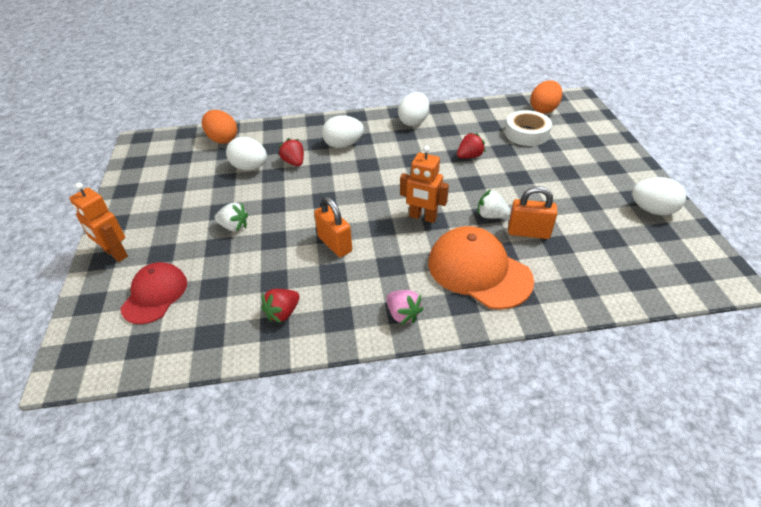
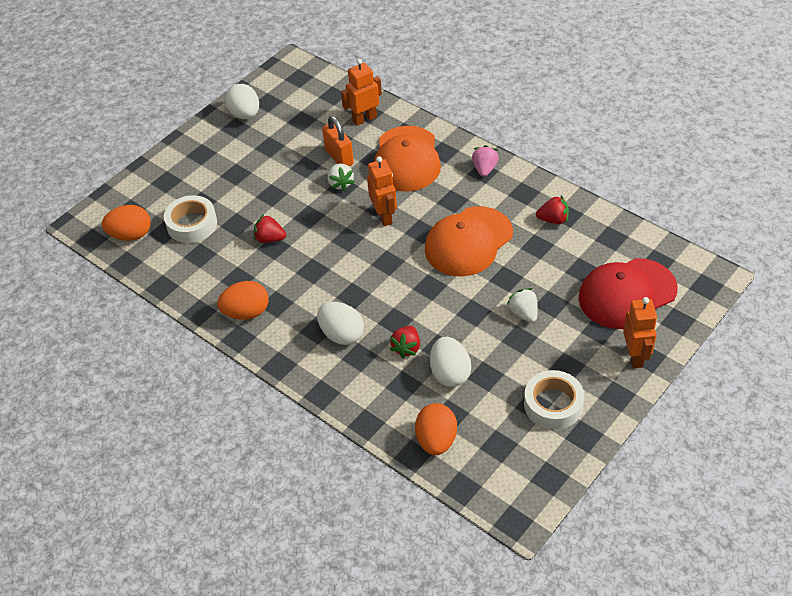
camera: 130 degrees left, 5 degrees up
red cap [121,262,187,324] -> red cap [579,258,677,329], size x1.53
orange padlock [314,197,352,257] -> orange cap [425,206,513,276]
white egg [398,92,429,126] -> orange egg [217,281,269,320]
none -> orange robot [341,59,382,126]
none -> white tape [524,370,584,430]

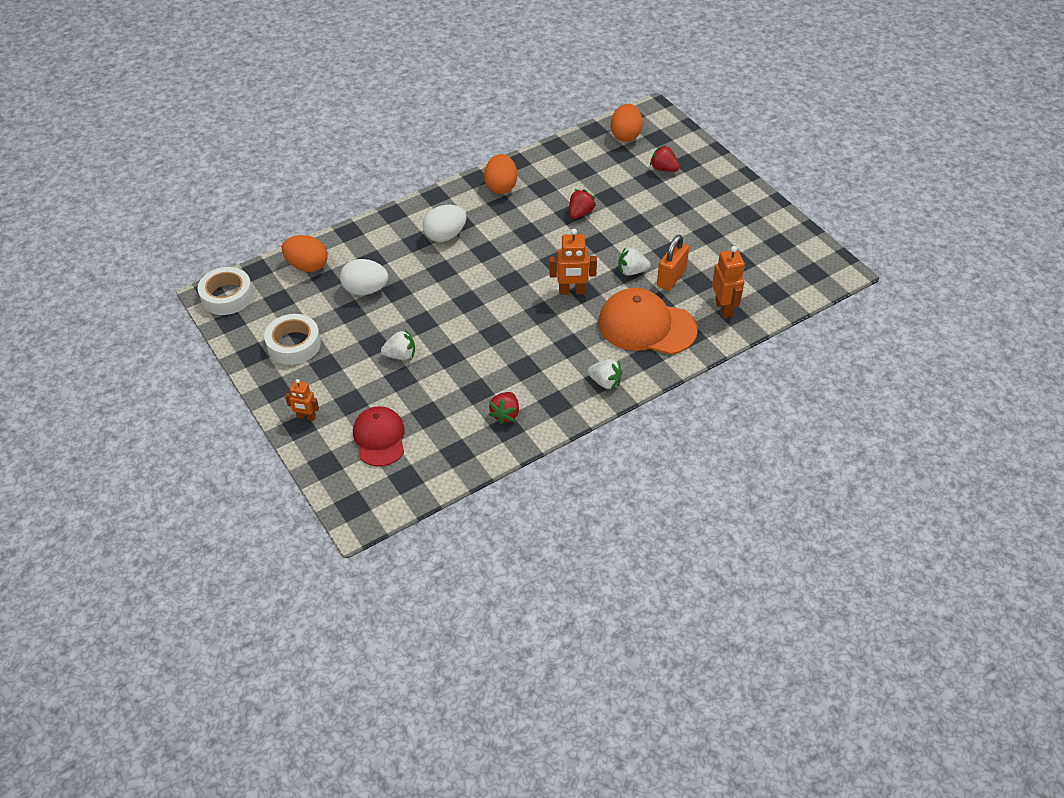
camera: 105 degrees right, 0 degrees up
white tape [164,195,217,243] -> white tape moved to [198,267,253,315]
white egg [225,84,259,119] -> none
orange padlock [322,116,354,166] -> orange padlock turned 45 degrees counterclockwise [657,235,689,291]
red strawberry [390,326,420,358] -> red strawberry moved to [650,145,680,172]
orange cap [425,206,513,276] -> none
pink strawberry [472,145,499,177] -> white strawberry [587,359,622,390]
red cap [579,258,677,329] -> red cap [353,406,405,467], size x0.66
orange robot [623,297,657,368] -> orange robot [285,379,319,421], size x0.63

